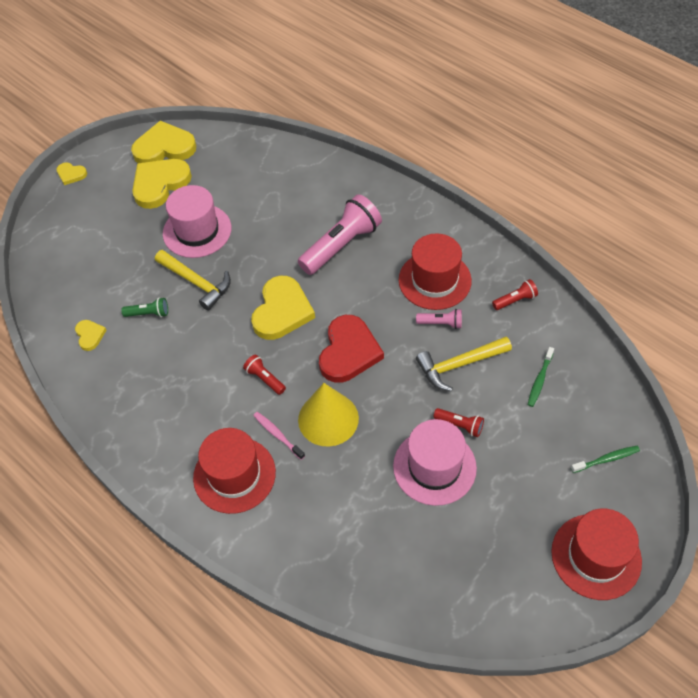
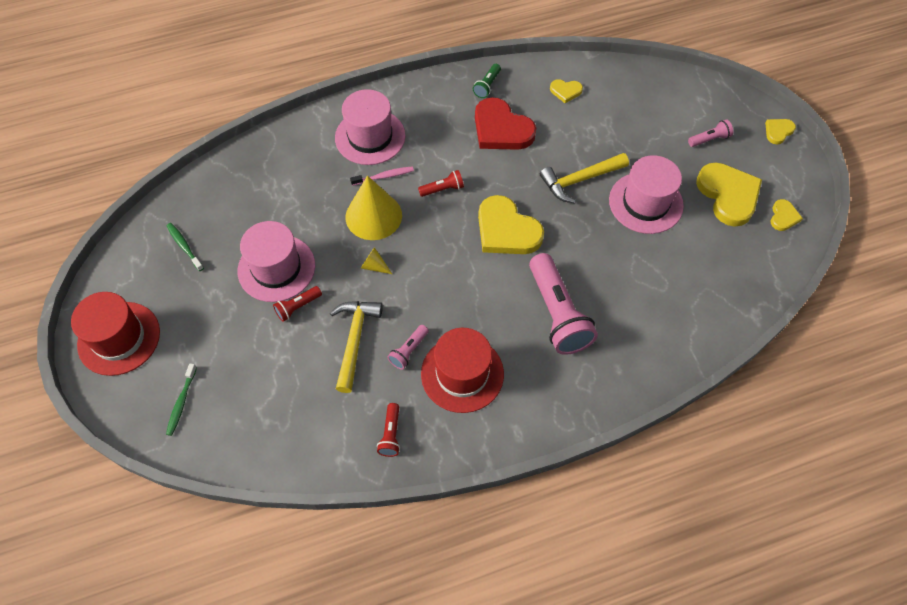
camera: 115 degrees right, 5 degrees up
green flashlight [121,298,168,317] -> green flashlight moved to [473,64,501,98]
yellow heart [131,121,196,163] -> yellow heart [771,199,803,231], size x0.49
red hat [193,428,276,514] -> pink hat [335,89,406,165]
red heart [319,315,384,383] -> red heart moved to [475,97,536,150]
green toothbrush [528,347,554,407] -> green toothbrush moved to [166,223,204,271]
none -> yellow cone [361,247,392,274]
none -> pink flashlight [688,120,733,147]

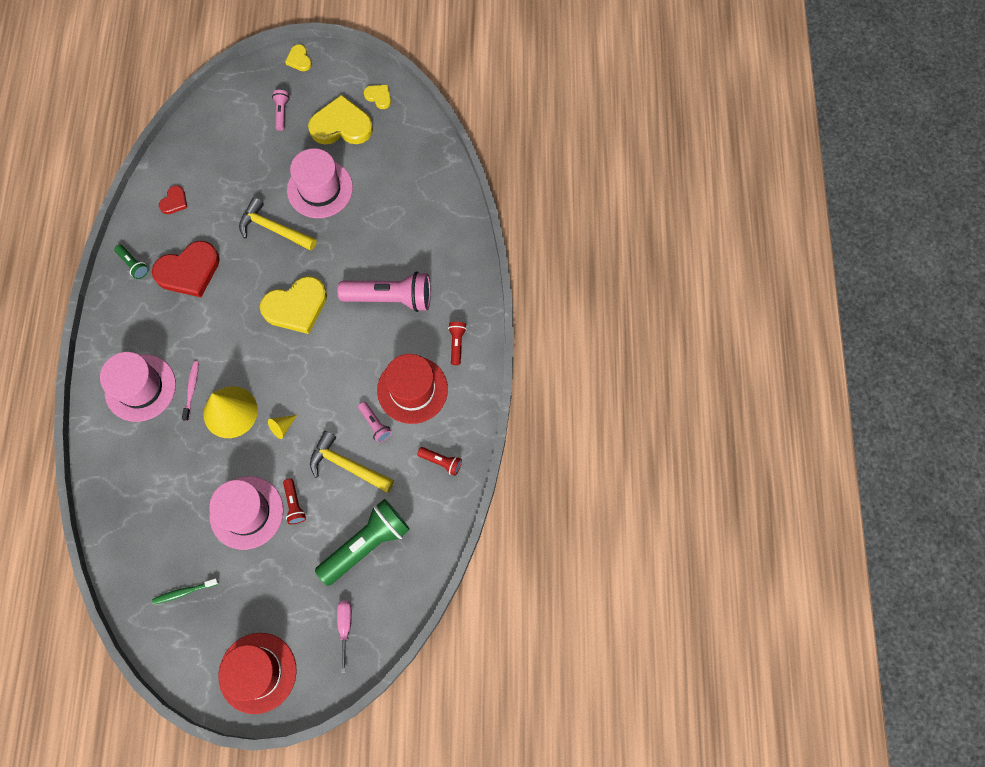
camera: 70 degrees left, 10 degrees up
green toothbrush [166,363,197,436] -> pink screwdriver [337,601,352,673]
red flashlight [418,170,464,197] -> red flashlight moved to [448,322,467,365]
yellow hammer [540,153,629,203] -> yellow hammer turned 120 degrees clockwise [239,197,317,251]
yellow heart [550,79,583,103] -> red heart [159,185,187,214]
none -> green flashlight [315,499,410,586]

